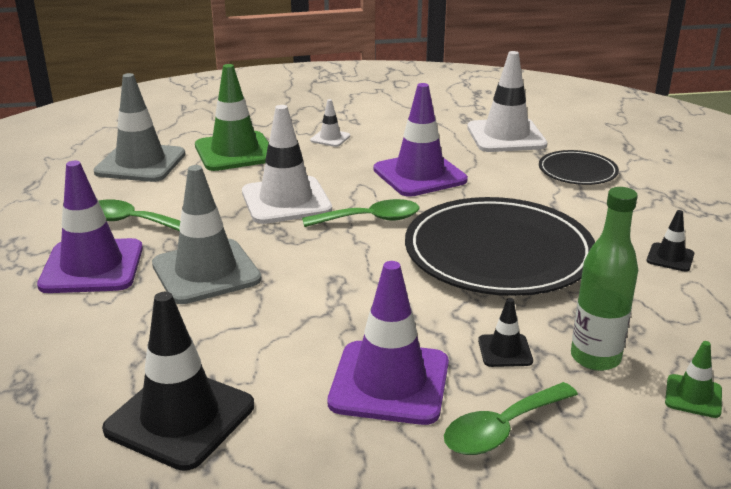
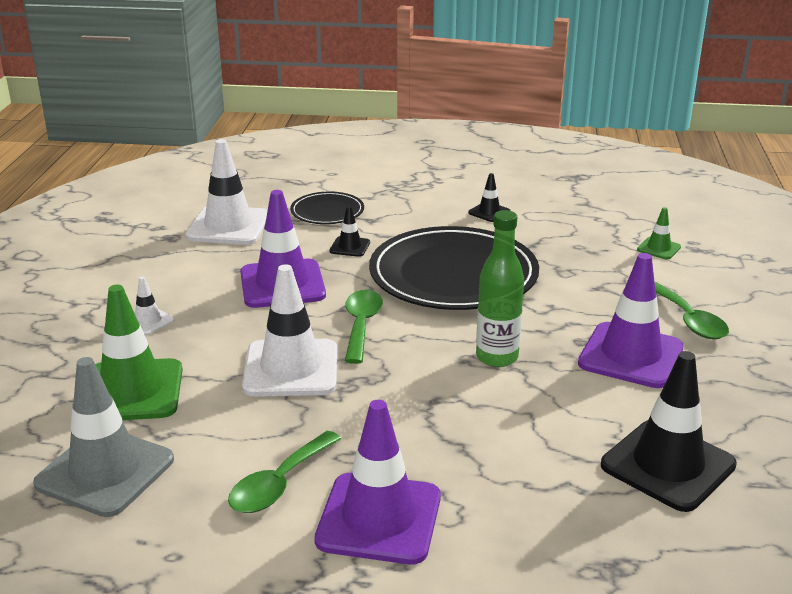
camera: 75 degrees left, 0 degrees up
grey traffic cone [152,165,262,304] -> none
black traffic cone [478,298,533,367] -> black traffic cone moved to [330,206,370,257]
green bottle [571,187,638,371] -> green bottle moved to [476,210,524,367]

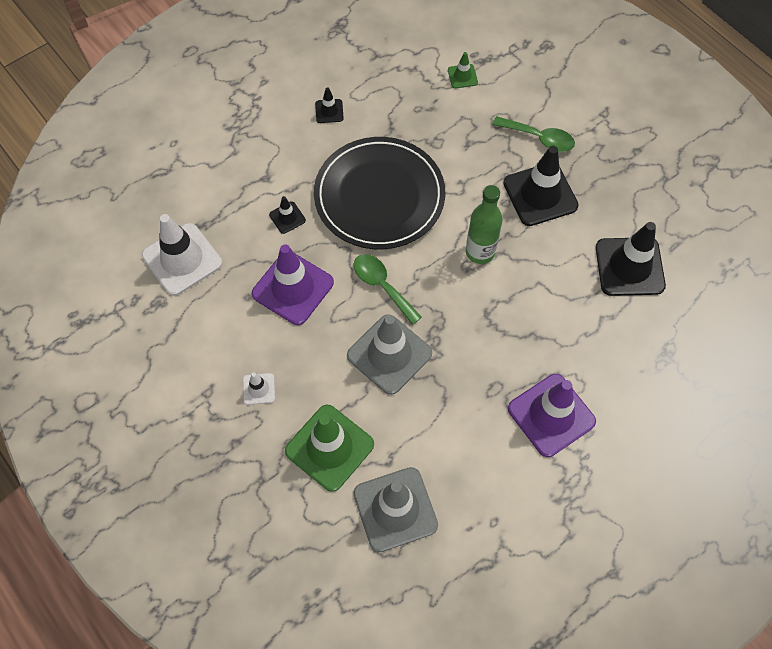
camera: 45 degrees left, 35 degrees up
green spoon [228,431,341,513] -> none
white traffic cone [242,264,337,397] -> grey traffic cone [347,314,432,395]
black plate [290,192,364,224] -> none
purple traffic cone [578,253,683,388] -> black traffic cone [503,146,579,226]

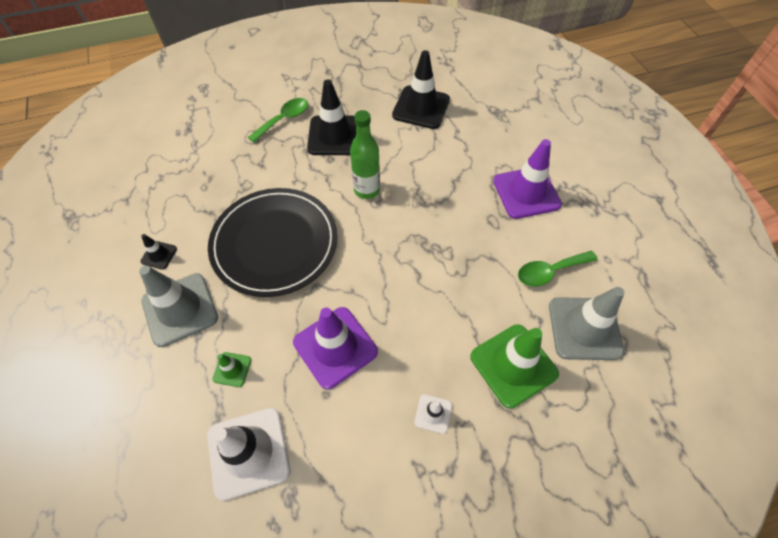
camera: 70 degrees left, 5 degrees down
black traffic cone [269,196,306,234] -> none
grey traffic cone [347,314,432,395] -> grey traffic cone moved to [139,266,218,347]
green spoon [354,254,422,325] -> green spoon moved to [518,251,598,286]
green traffic cone [448,52,478,88] -> green traffic cone moved to [213,352,251,387]

